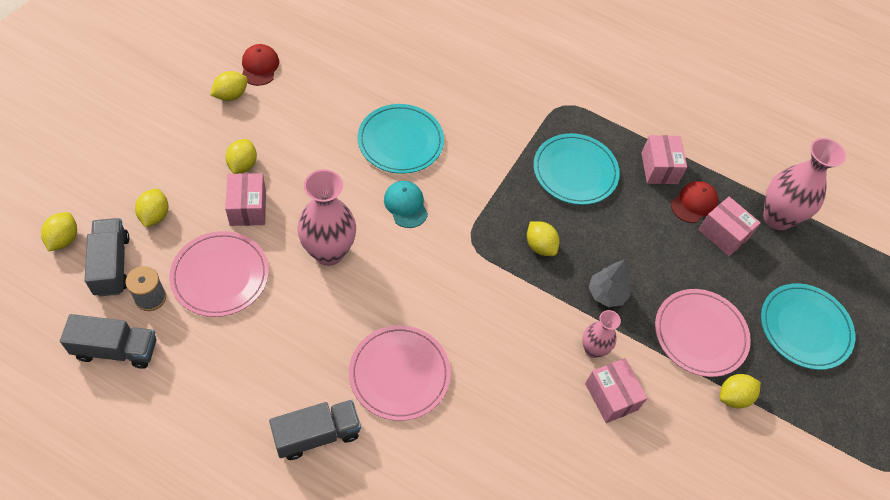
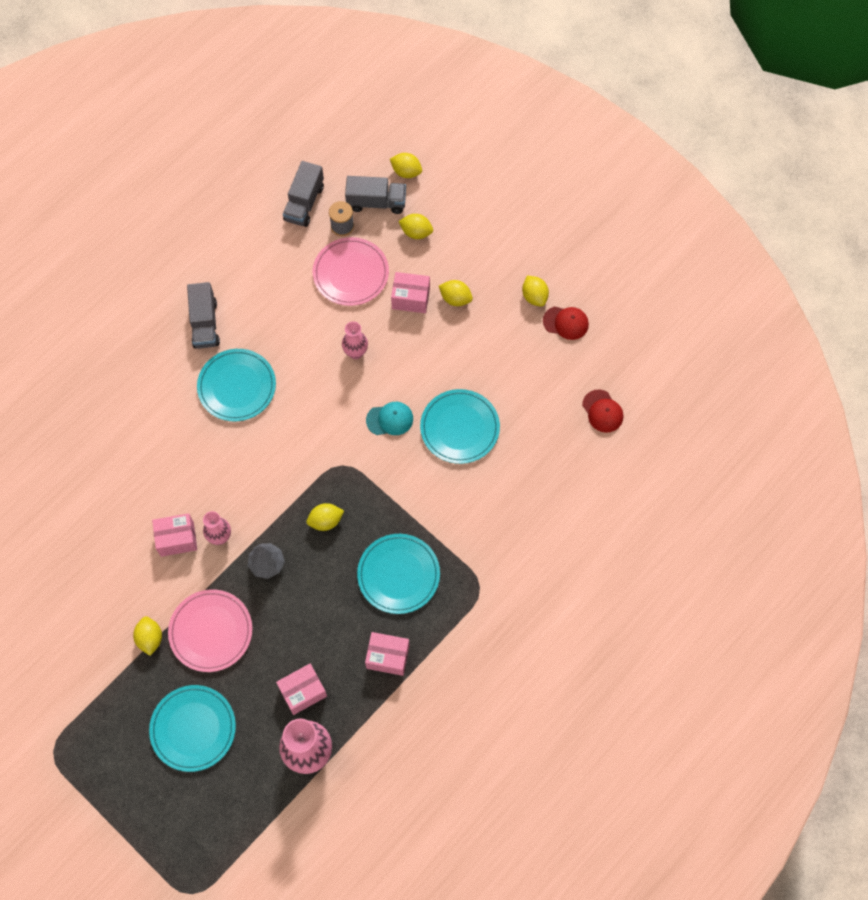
camera: 110 degrees right, 10 degrees up
pink vase [297,169,356,266] -> pink vase [342,321,368,359], size x0.56
pink plate [349,325,451,421] -> turquoise plate [197,349,276,421]
red cap [671,181,718,223] -> red cap moved to [582,390,623,433]

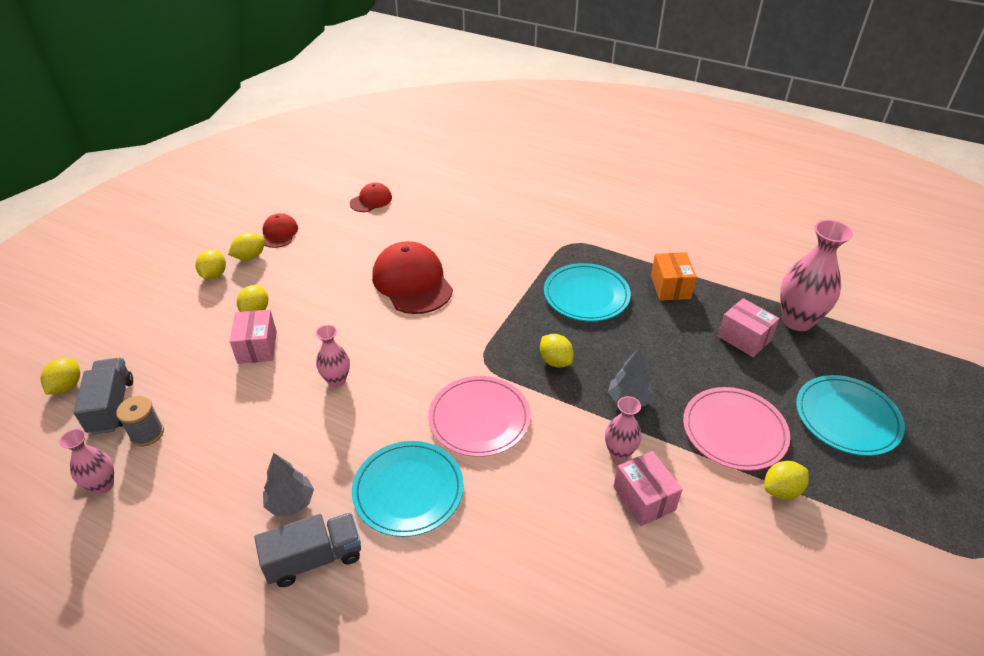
camera: 105 degrees left, 25 degrees down
grey truck [283,161,324,227] -> pink vase [59,429,114,495]
pink plate [313,237,389,306] -> pink plate moved to [428,376,531,457]
pink box [365,632,410,676] -> orange box [651,252,697,301]
turquoise cap [366,402,413,435] -> none
yellow lemon [399,214,433,239] -> yellow lemon moved to [196,249,226,280]
turquoise plate [420,389,500,464] -> red cap [372,241,453,314]
none -> grey tree [263,453,314,516]

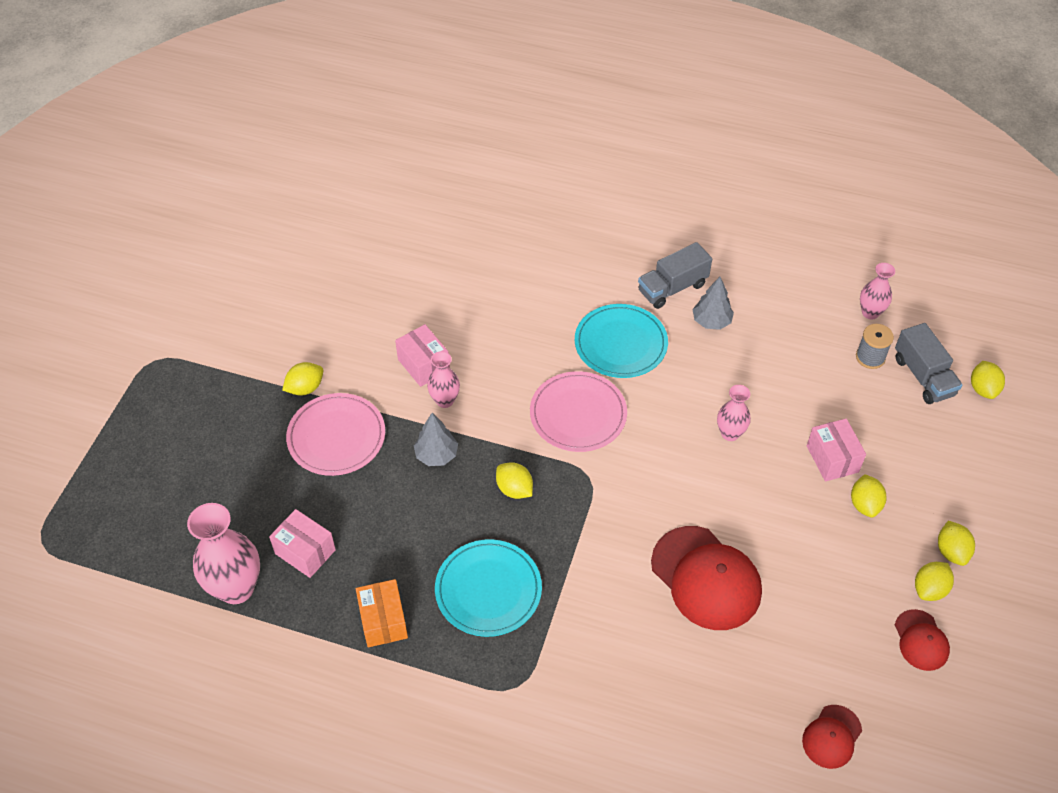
camera: 170 degrees right, 10 degrees up
turquoise plate [796,375,905,456] -> none

